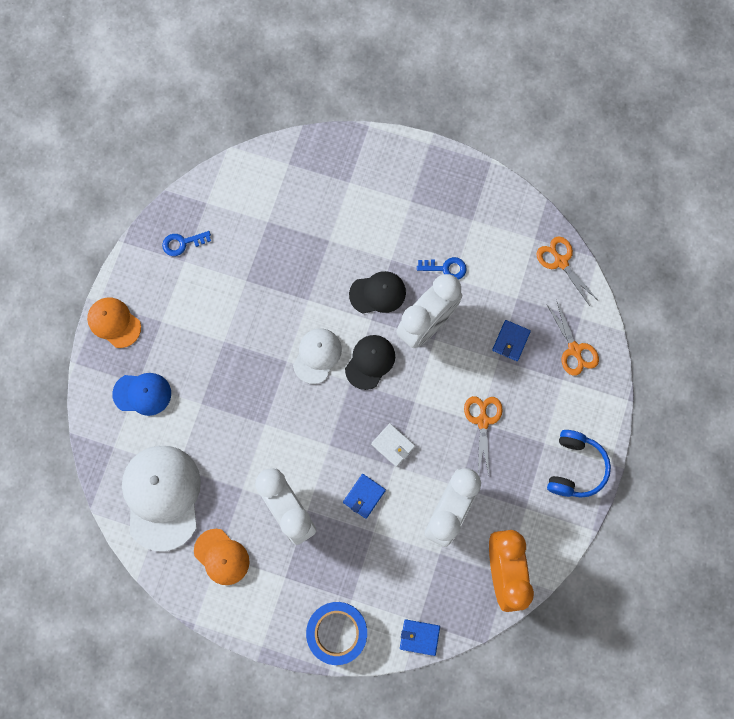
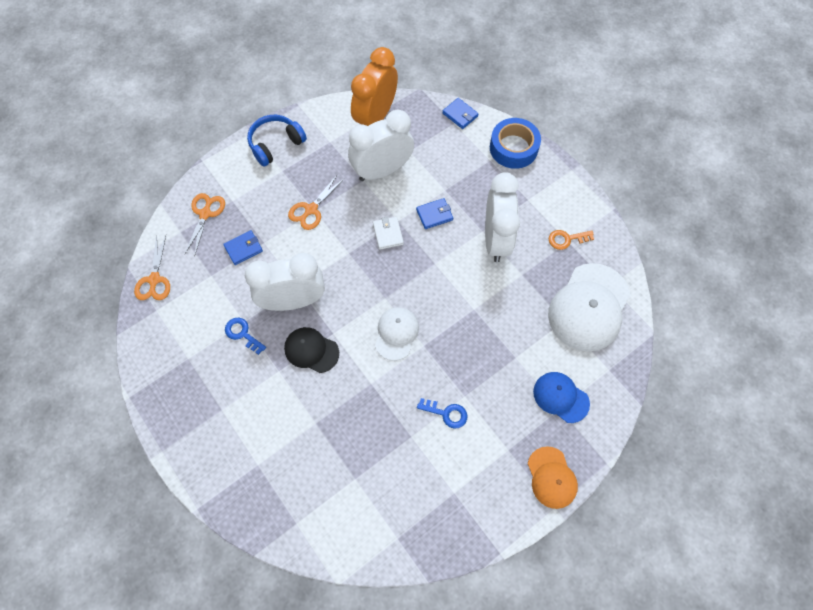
camera: 145 degrees left, 10 degrees down
blue key [162,231,211,256] -> blue key moved to [417,398,467,429]
orange cap [194,529,250,585] -> orange key [549,230,594,250]
white cap [293,328,342,384] -> white cap turned 135 degrees clockwise [375,307,419,361]
black cap [345,335,395,390] -> none

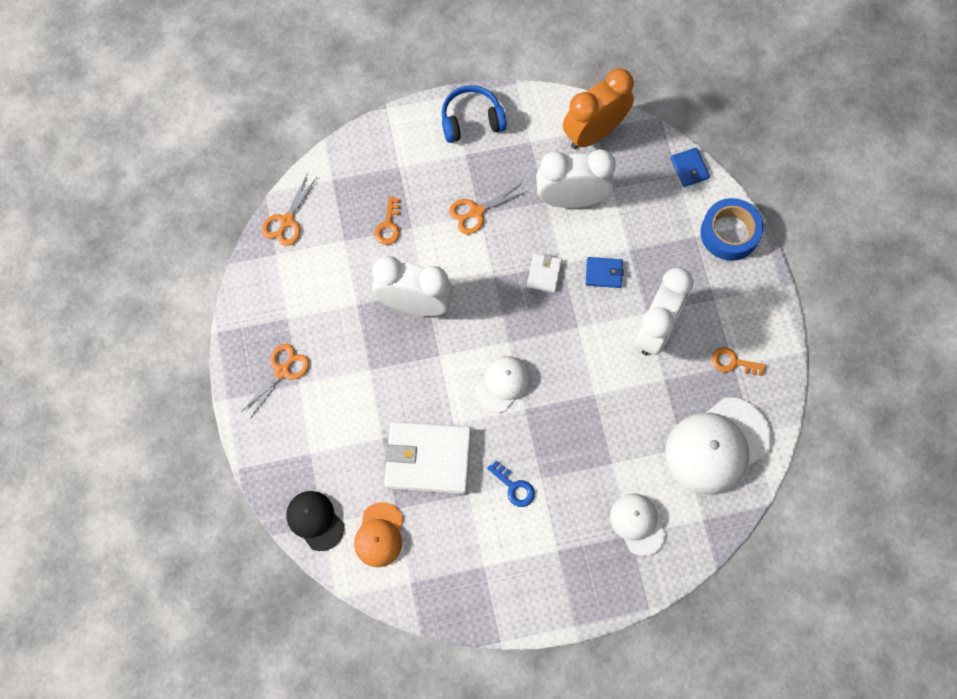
camera: 25 degrees right, 5 degrees up
orange scissors [184,193,225,257] -> orange scissors moved to [240,344,310,420]
blue wallet [223,230,263,265] -> orange key [374,197,400,245]
blue key [225,318,266,355] -> none
black cap [284,327,339,373] -> black cap moved to [286,491,344,551]
orange cap [528,446,578,509] -> orange cap moved to [354,502,403,567]
blue cap [533,372,590,423] -> white cap [610,493,666,556]
none -> white wallet [384,422,471,494]

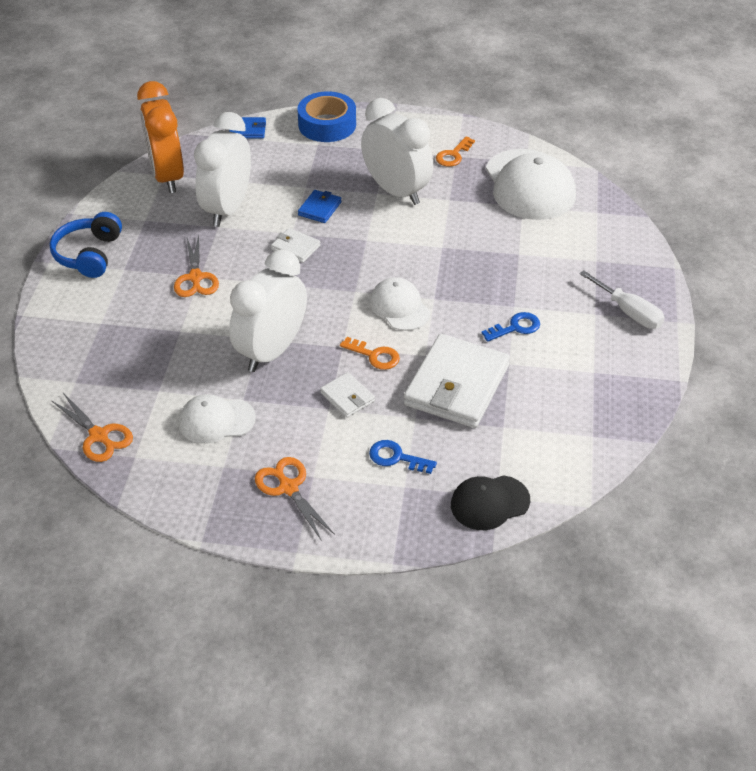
camera: 70 degrees left, 25 degrees down
orange cap [354,502,403,567] -> none
orange key [374,197,400,245] -> orange key moved to [340,337,400,370]
white cap [610,493,666,556] -> white cap moved to [179,394,256,443]
none -> white wallet [320,372,375,418]
none -> blue key [369,440,437,474]
none -> white screwdriver [580,271,665,329]

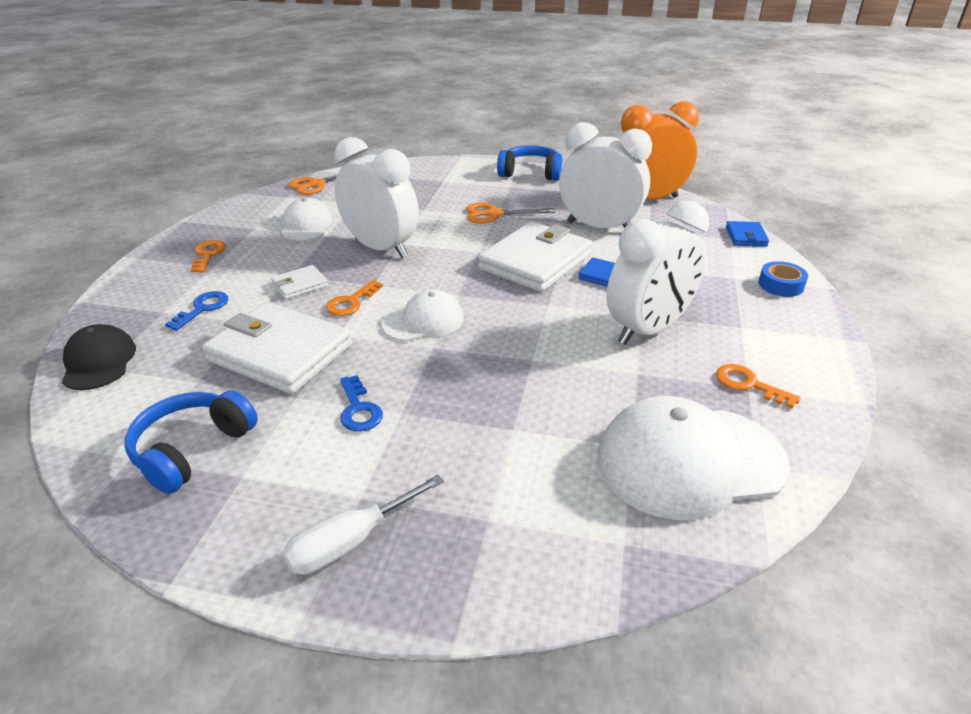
camera: 95 degrees right, 10 degrees down
orange scissors [255,457,335,541] -> orange key [191,240,226,273]
white wallet [271,228,321,263] -> white wallet [478,221,592,292], size x2.17
blue tape [297,92,356,142] -> blue tape [758,261,808,297], size x0.57
none -> blue headphones [125,390,258,494]

